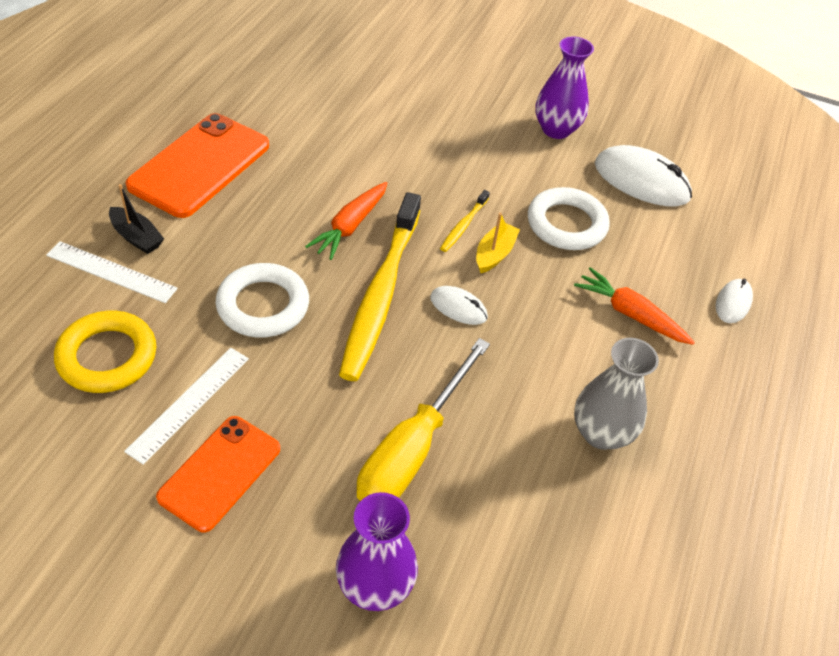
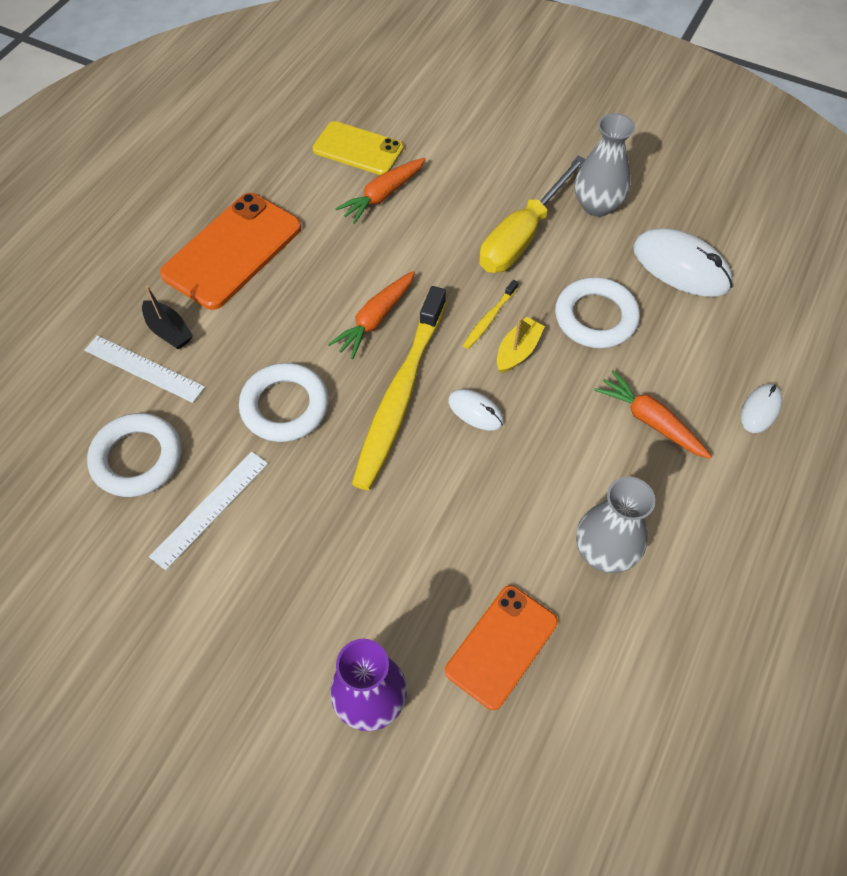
camera: 10 degrees right, 10 degrees up
yellow ring [54,311,156,393] -> white ring [87,413,181,497]
orange phone [156,416,280,532] -> orange phone moved to [445,585,558,710]
yellow screwdriver [357,338,490,501] -> yellow screwdriver moved to [479,156,586,273]
purple vase [535,36,594,139] -> grey vase [575,113,635,217]
none -> yellow phone [313,121,404,175]
none -> orange carrot [335,158,426,224]

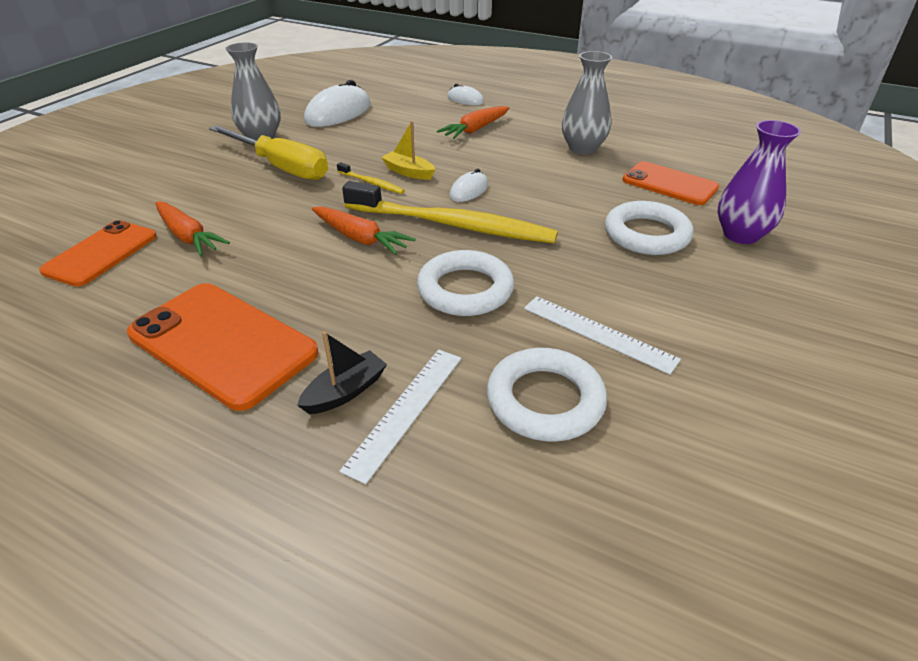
camera: 90 degrees left, 20 degrees down
yellow phone [313,121,404,175] -> orange phone [39,220,157,287]
white ring [555,277,640,348] -> white ring moved to [605,201,693,255]

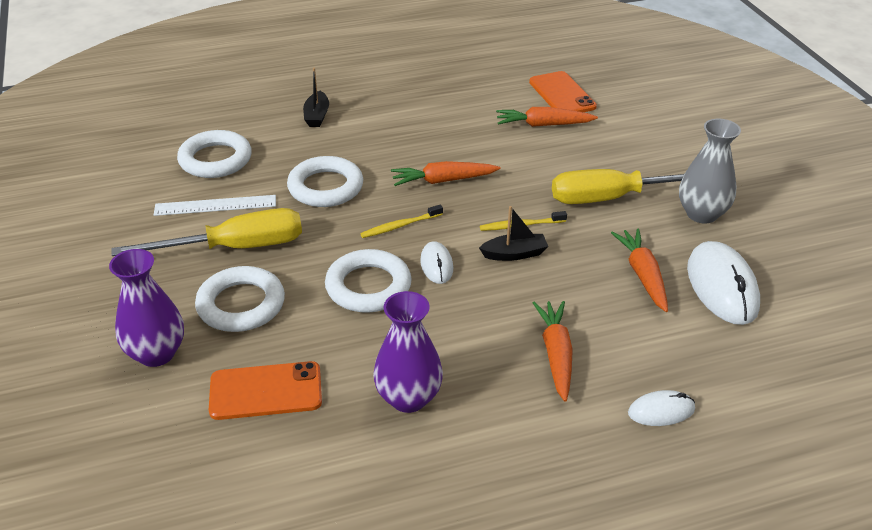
camera: 135 degrees right, 0 degrees up
orange phone [127,283,319,411] -> none
white ruler [339,349,461,484] -> none
yellow toothbrush [342,181,558,243] -> yellow toothbrush [360,205,443,238], size x0.42
yellow boat [381,121,435,180] -> black boat [479,206,548,261]
grey vase [562,51,612,154] -> purple vase [373,291,443,413]
none -> yellow screwdriver [111,208,302,256]
none -> white ring [325,249,412,313]
none -> orange carrot [611,229,668,312]

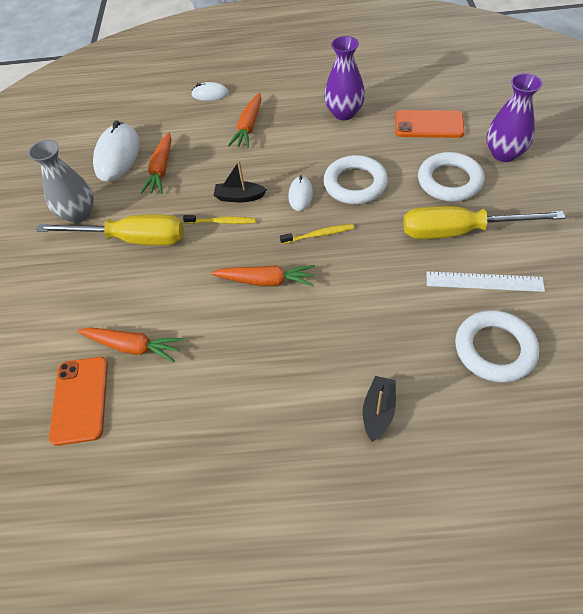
camera: 160 degrees left, 15 degrees up
white ring [287,156,363,207] -> none

